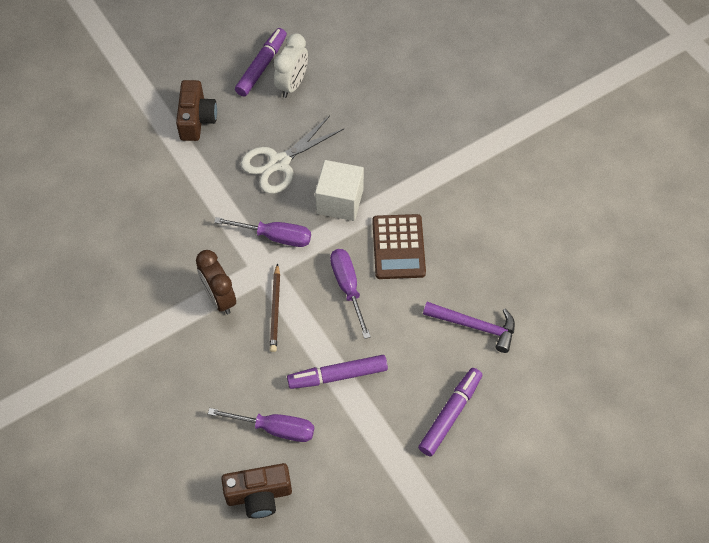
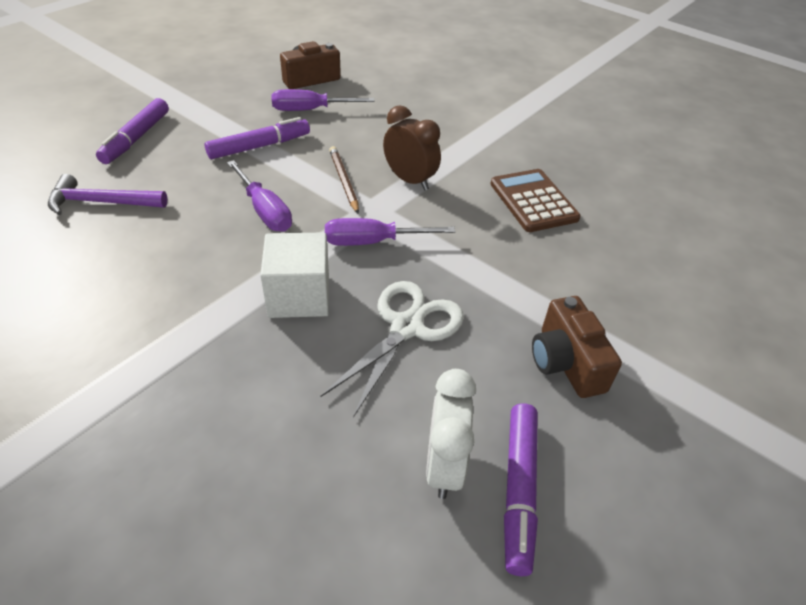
camera: 160 degrees right, 15 degrees down
brown calculator [372,214,426,279] -> brown calculator moved to [491,169,581,232]

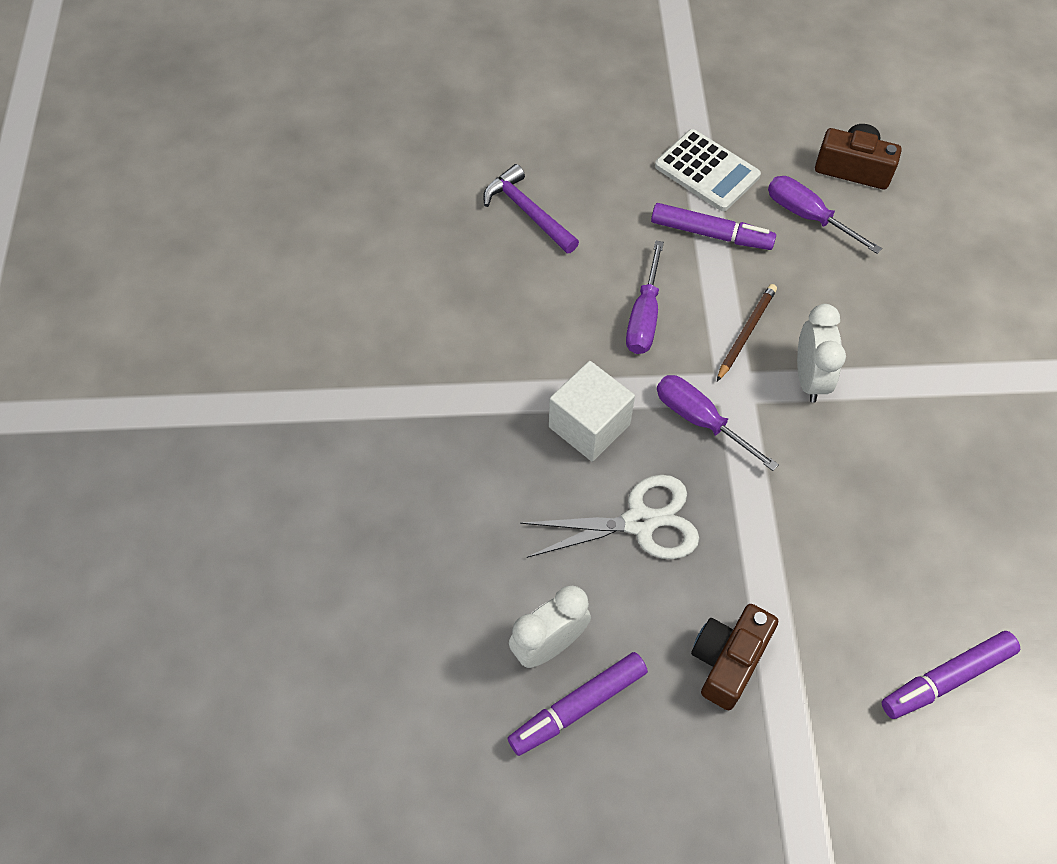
camera: 50 degrees right, 15 degrees up
purple marker [96,98,169,164] -> purple marker moved to [882,631,1020,719]
brown clock [383,105,441,190] -> white clock [797,304,846,403]
brown calculator [491,169,581,232] -> none
none -> white calculator [655,129,761,211]

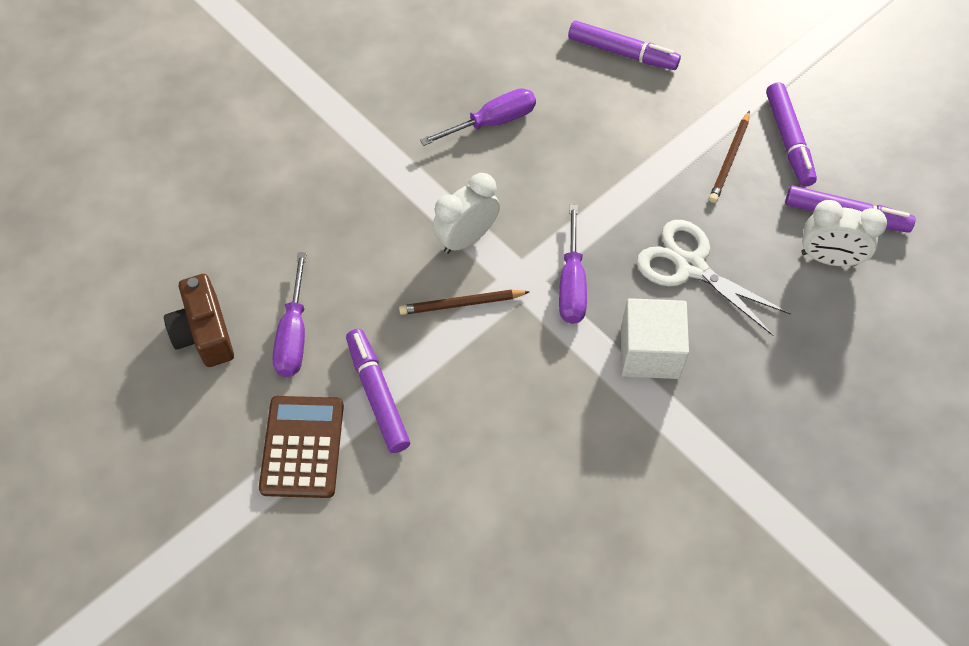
camera: 130 degrees left, 0 degrees up
purple hammer [483,164,579,254] -> none
purple screwdriver [626,241,664,354] -> purple screwdriver moved to [420,88,536,146]
white calculator [655,129,761,211] -> brown calculator [259,396,344,498]
brown camera [691,604,778,710] -> brown pencil [709,110,750,203]
none -> purple marker [766,82,817,187]

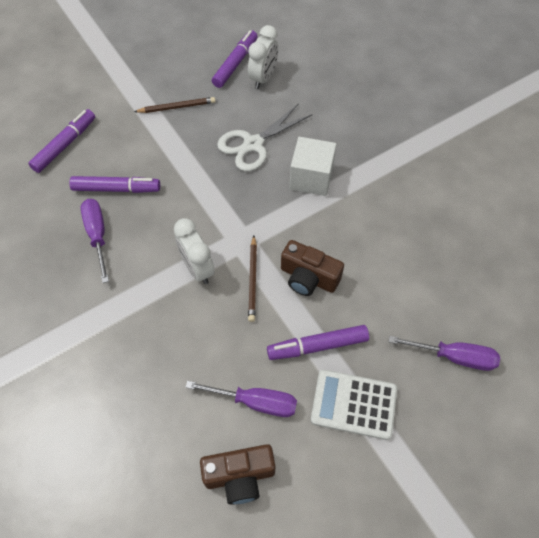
camera: 80 degrees left, 0 degrees up
brown calculator [259,396,344,498] -> white calculator [311,370,397,440]
purple screwdriver [559,205,587,324] -> purple screwdriver moved to [389,336,500,371]
brown pencil [709,110,750,203] -> brown pencil turned 45 degrees counterclockwise [134,97,216,113]
purple marker [766,82,817,187] -> purple marker moved to [69,176,160,193]
none -> brown camera [281,240,344,296]

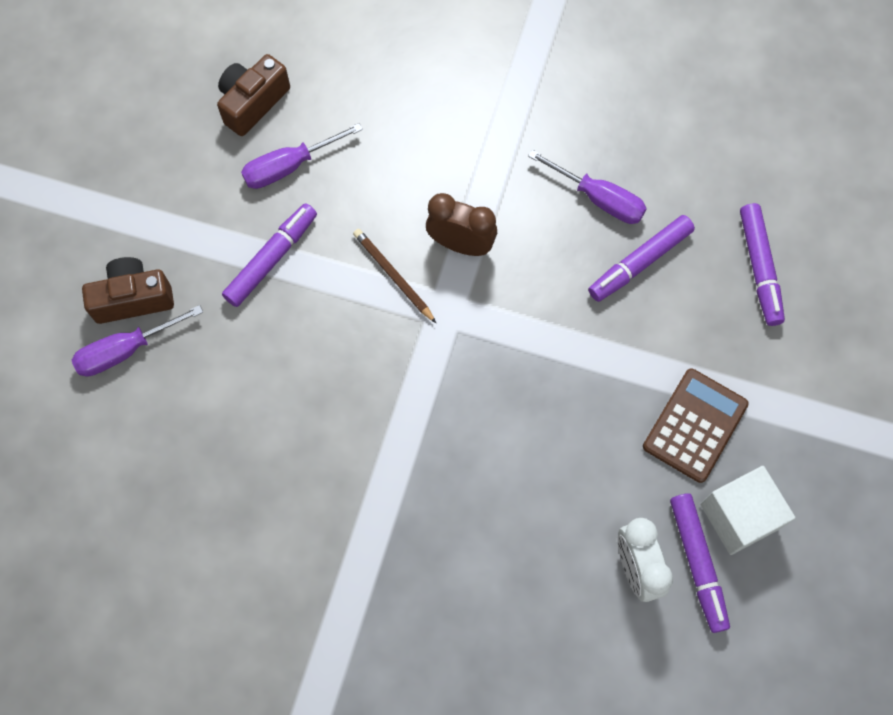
camera: 140 degrees right, 10 degrees up
brown pencil [134,97,216,113] -> brown calculator [643,368,749,483]
white clock [174,218,215,284] -> brown clock [426,193,497,256]
white scissors [217,104,312,171] -> none
brown camera [281,240,344,296] -> brown camera moved to [82,257,174,324]
white cube [290,137,337,196] -> white cube moved to [700,466,796,555]
white calculator [311,370,397,440] -> none

